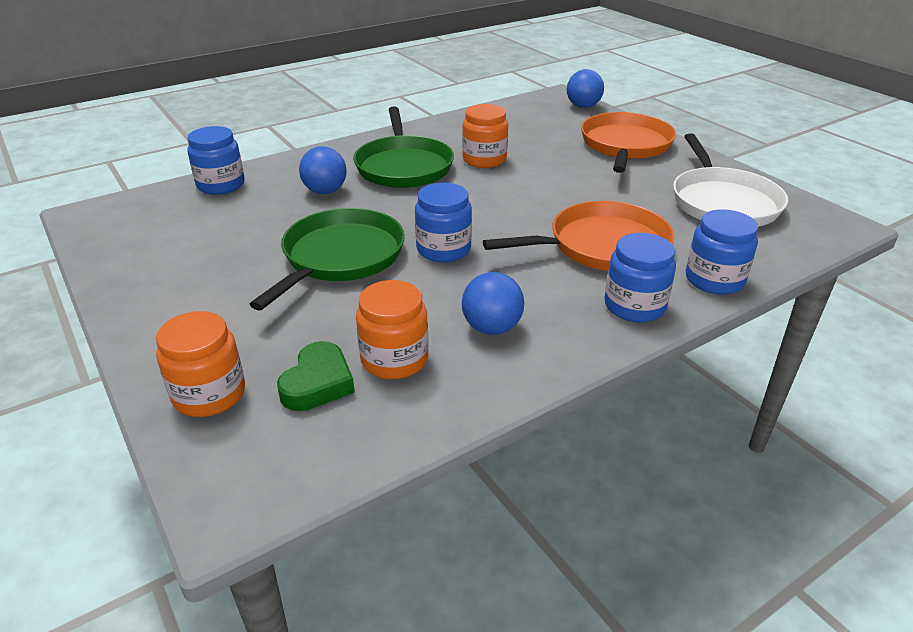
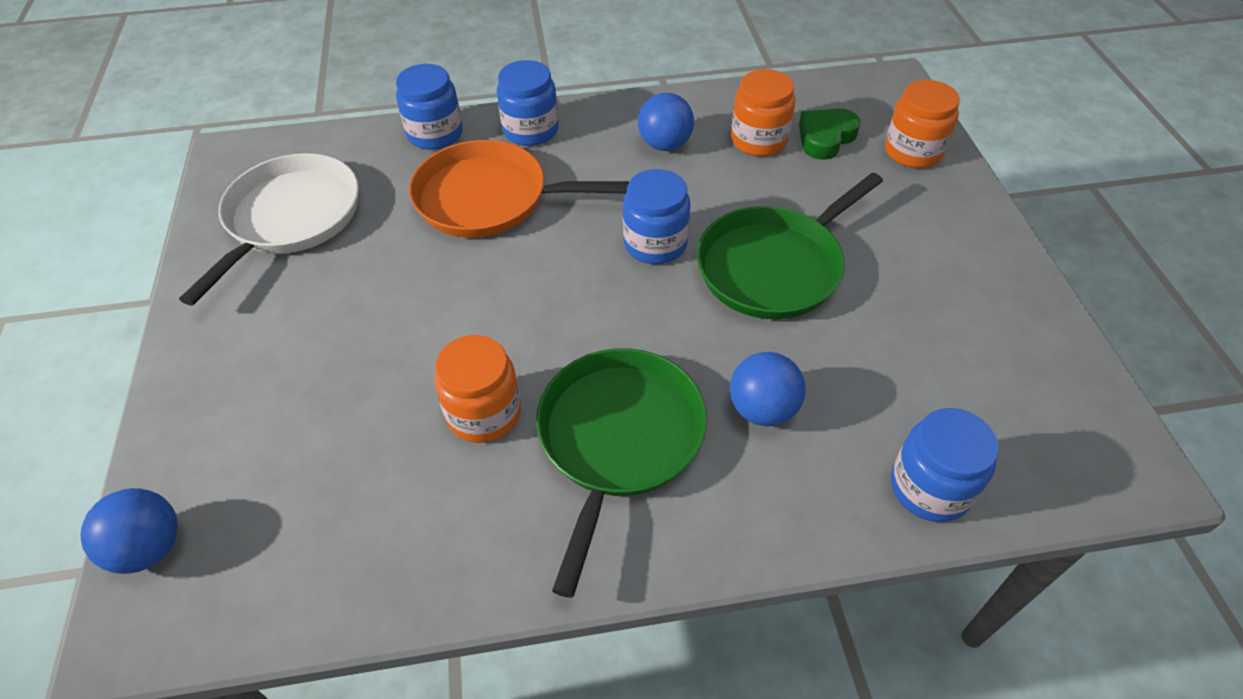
camera: 155 degrees left, 15 degrees up
orange pan [581,112,676,173] -> none

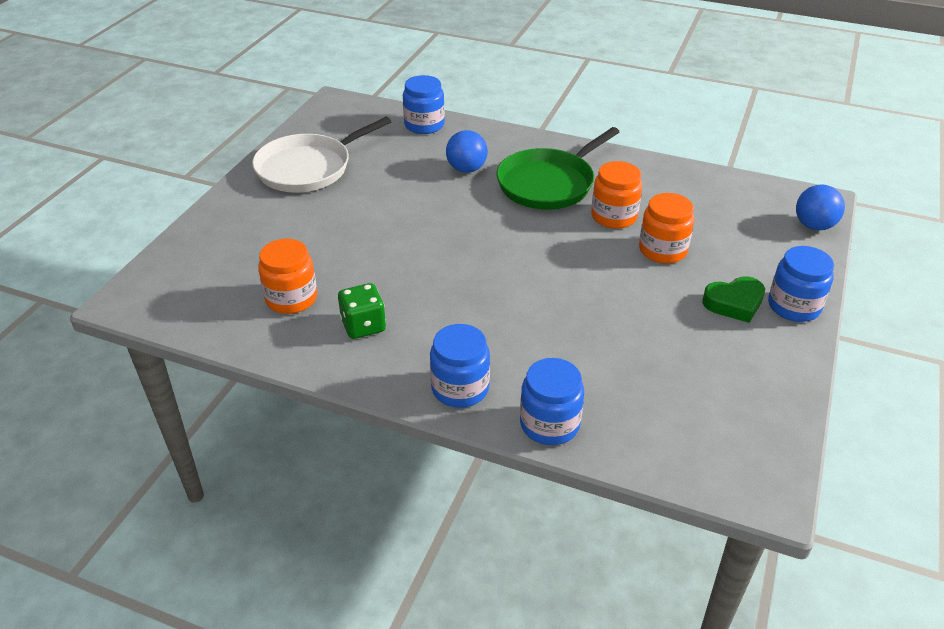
camera: 150 degrees left, 10 degrees down
white pan [179,153,359,306] -> white pan moved to [252,117,391,193]
orange pan [409,140,629,238] -> none
blue jar [623,169,691,264] -> blue jar moved to [768,246,834,322]
blue ball [638,93,694,151] -> green dice [338,283,386,339]
green pan [697,173,883,319] -> none
green heart [799,109,861,160] -> green heart moved to [702,276,765,323]
orange jar [885,80,960,168] -> orange jar moved to [639,193,695,264]

